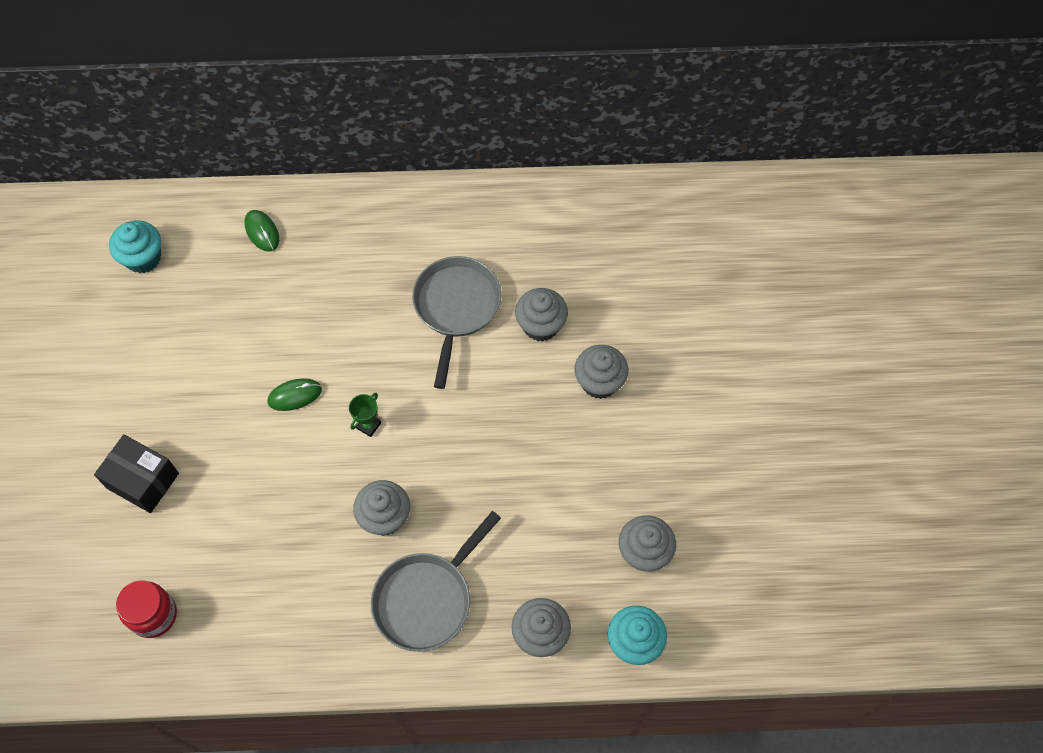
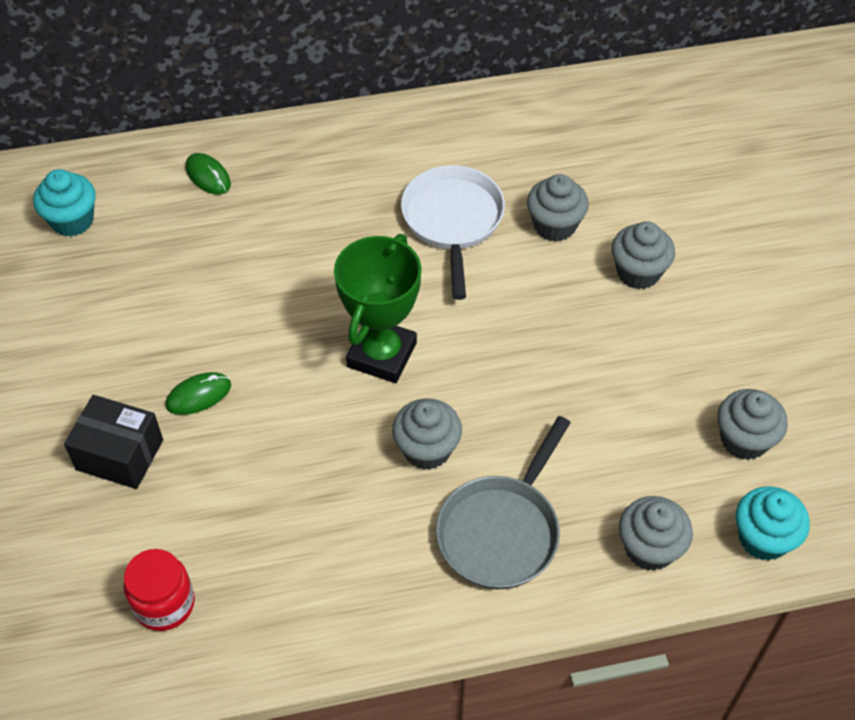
camera: 10 degrees left, 10 degrees down
green mouse [268,378,322,411] -> green mouse moved to [166,372,231,415]
green trophy [349,393,381,437] -> green trophy [334,234,422,383], size x2.41
grey pan [412,256,501,389] -> white pan [401,165,505,300]

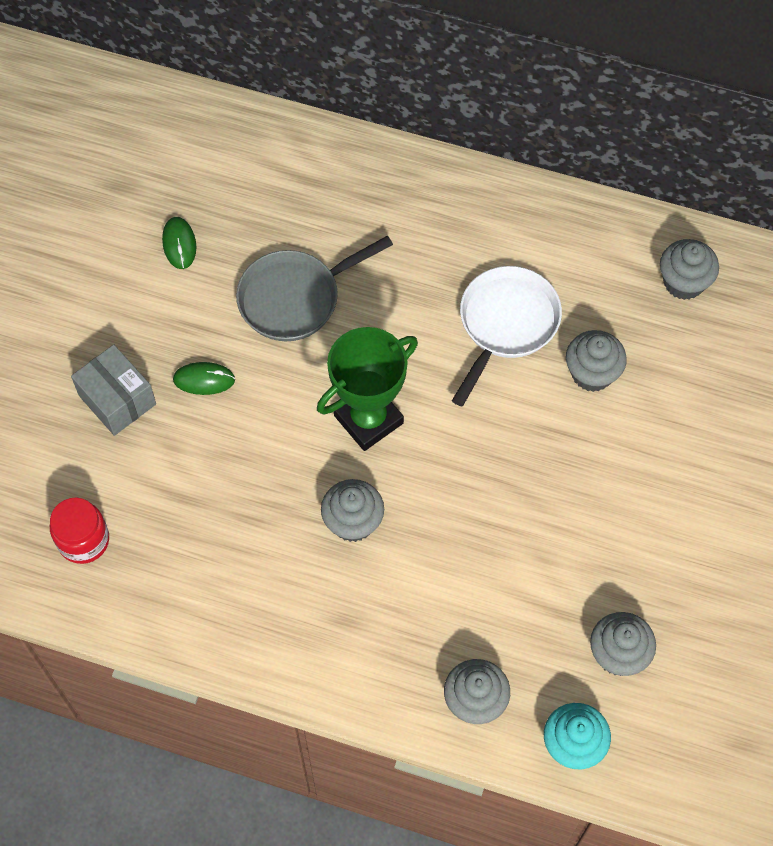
camera: 30 degrees right, 10 degrees up
turquoise cupcake [33,169,96,237] -> none
black box [64,395,163,489] -> grey box [71,345,156,436]
green mouse [186,153,231,195] -> green mouse moved to [162,217,196,269]
grey pan [436,416,571,590] -> grey pan moved to [236,236,393,341]
grey cupcake [612,221,675,289] -> grey cupcake moved to [660,239,719,300]

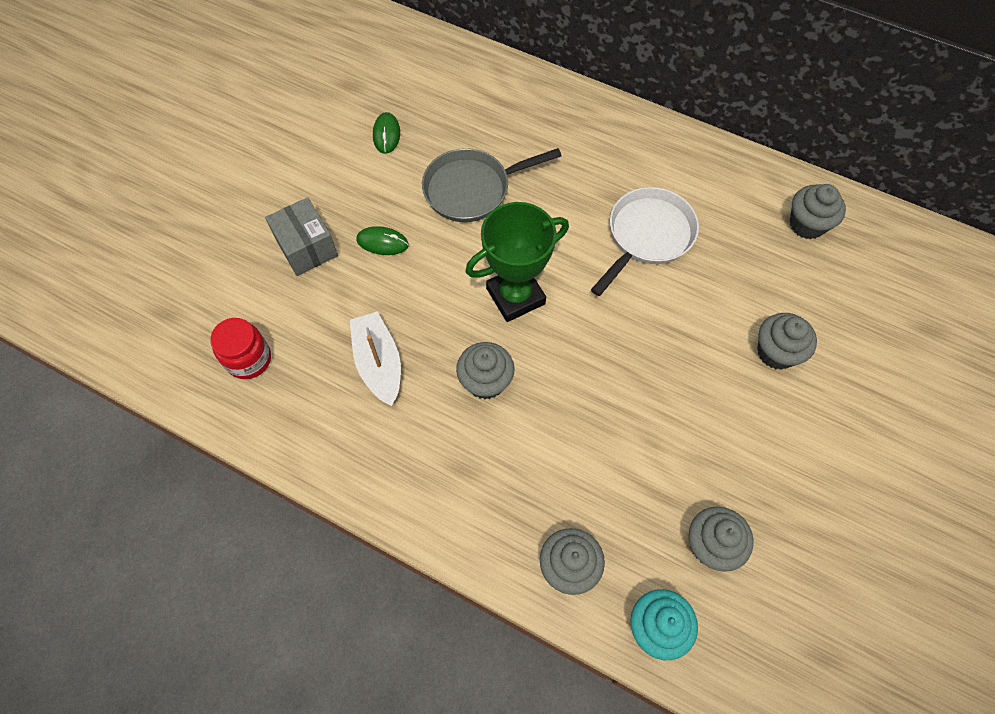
camera: 10 degrees right, 0 degrees up
grey cupcake [566,330,627,392] -> grey cupcake moved to [757,313,817,370]
none -> white boat [350,311,401,406]

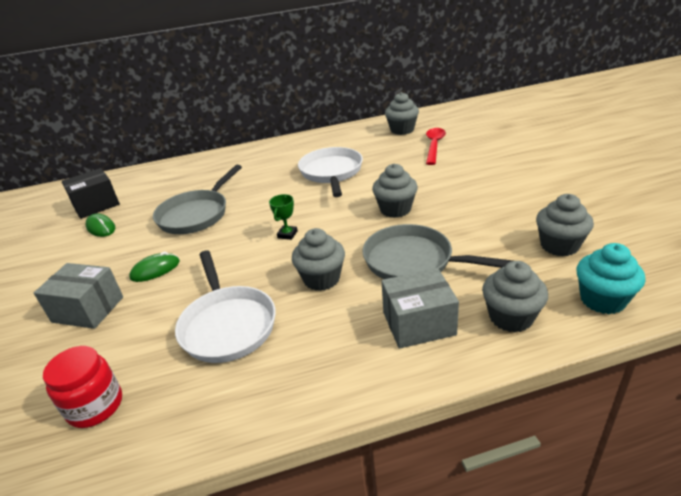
camera: 40 degrees left, 30 degrees down
white boat [350,311,401,406] -> white pan [175,250,276,363]
green trophy [465,202,569,322] -> green trophy [269,194,298,240], size x0.42
grey cupcake [757,313,817,370] -> grey cupcake moved to [372,163,418,218]
none -> black box [62,168,120,219]
none -> grey pan [363,224,513,279]
none -> grey box [381,268,459,349]
none -> red spoon [426,128,446,165]

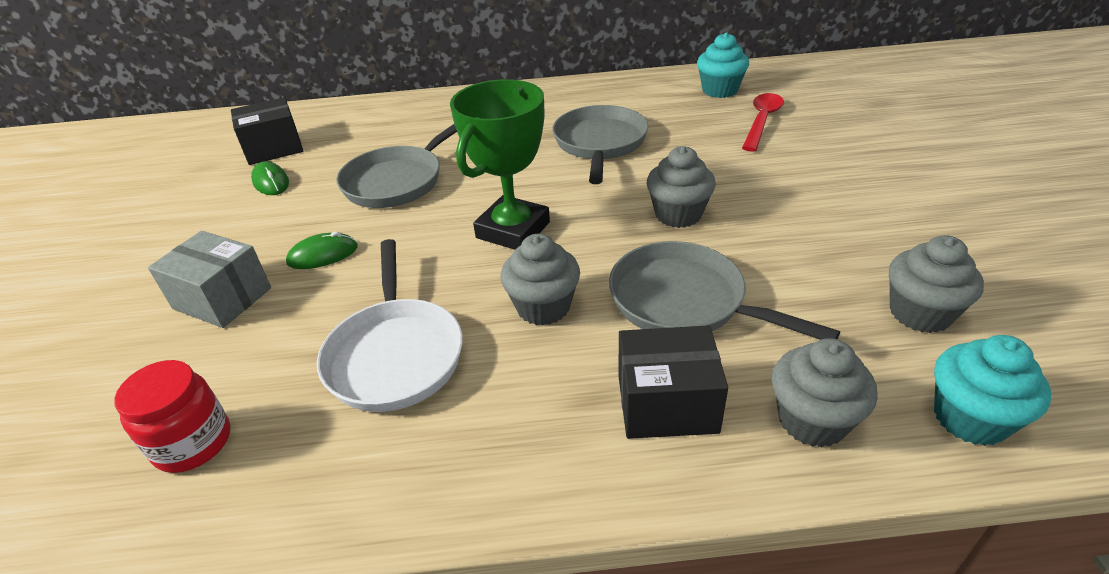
camera: 10 degrees right, 5 degrees up
green trophy [269,194,298,240] -> green trophy [450,79,550,250], size x2.41
white pan [298,147,363,197] -> grey pan [552,105,648,184]
grey box [381,268,459,349] -> black box [618,325,728,439]
grey cupcake [385,92,419,135] -> turquoise cupcake [697,32,749,98]

